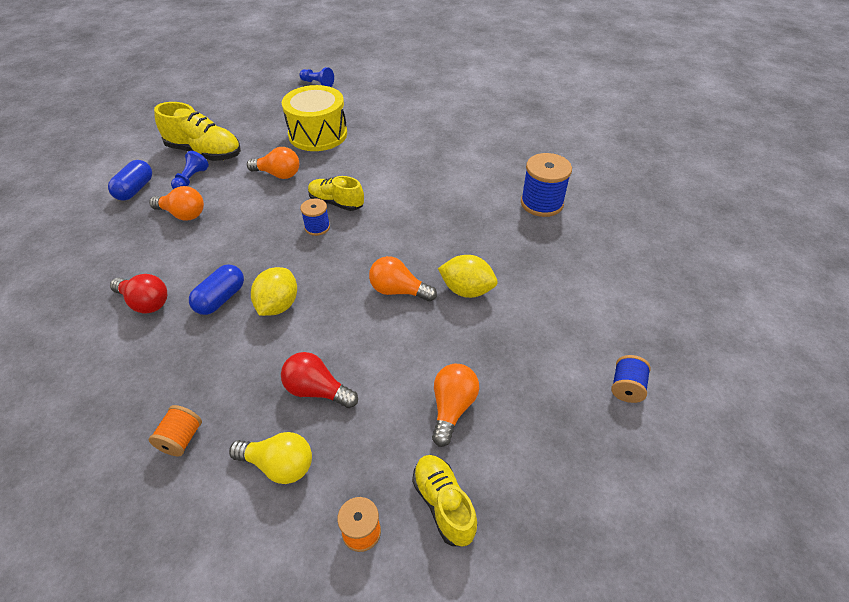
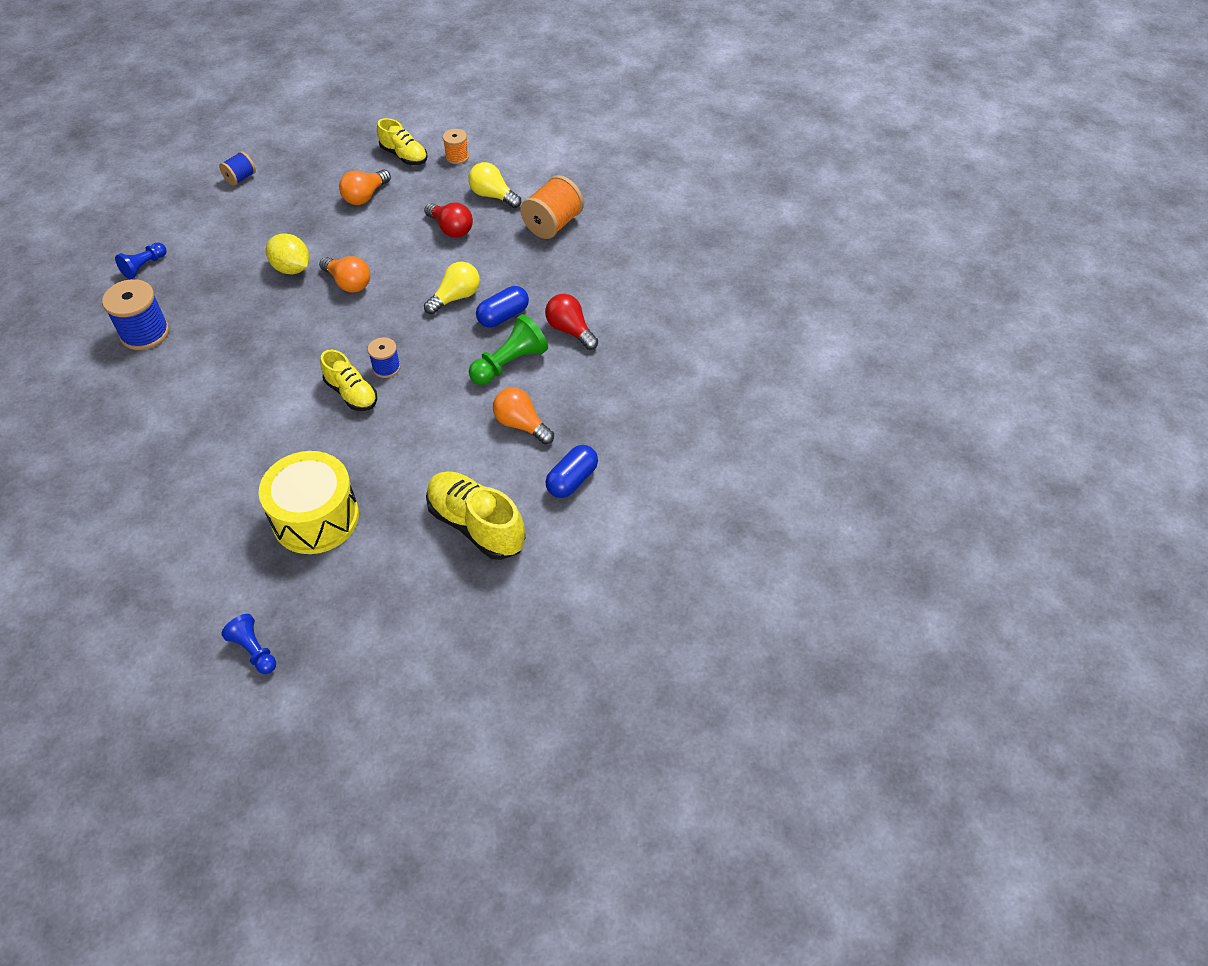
camera: 160 degrees left, 5 degrees up
orange spool [149,405,202,456] -> orange spool [520,175,584,239], size x1.76
blue pawn [171,151,209,189] -> blue pawn moved to [115,242,167,279]
orange light bulb [247,147,299,179] -> none
yellow lemon [251,267,297,316] -> yellow light bulb [424,262,480,314]
yellow shoe [412,455,477,547] -> yellow shoe turned 45 degrees counterclockwise [377,118,427,165]
none -> green pawn [469,314,548,385]

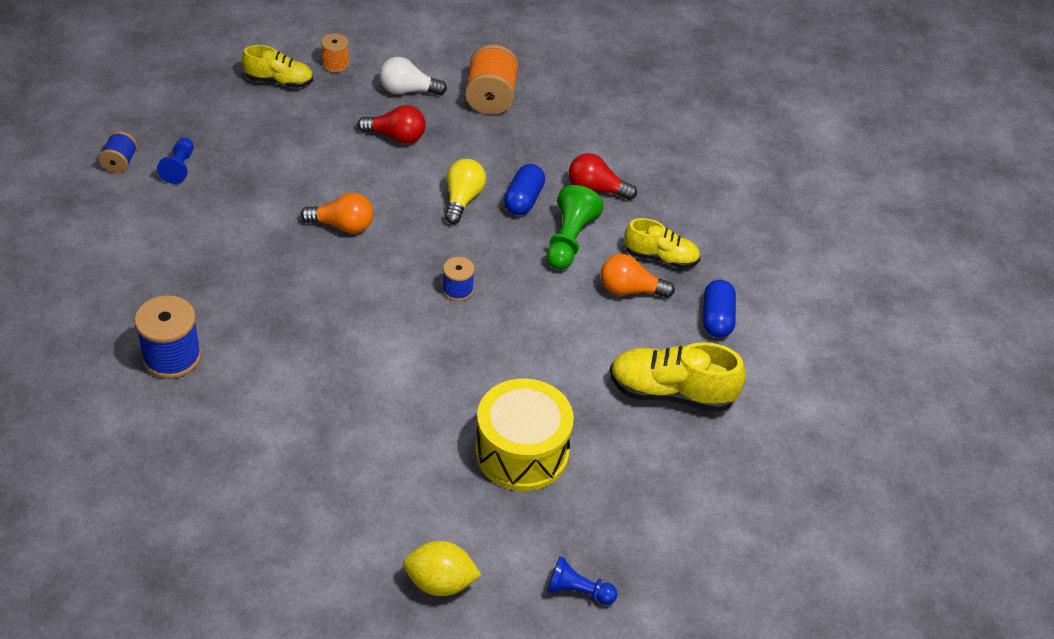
camera: 35 degrees left, 5 degrees down
blue pawn [115,242,167,279] -> blue pawn moved to [157,138,194,184]
yellow lemon [266,233,309,274] -> yellow lemon moved to [403,541,481,596]
yellow shoe [320,350,377,411] -> yellow shoe moved to [624,218,700,269]
orange light bulb [339,169,391,205] -> none
yellow light bulb [468,162,521,208] -> white light bulb [379,57,447,95]

